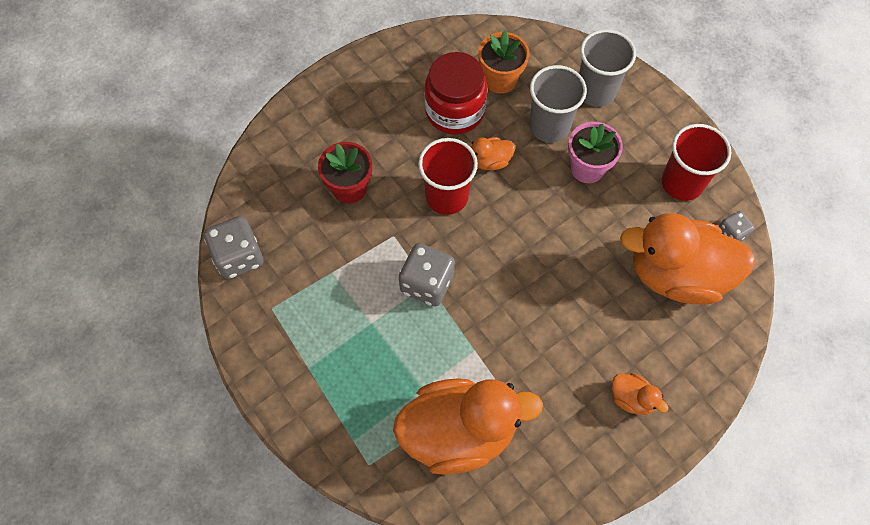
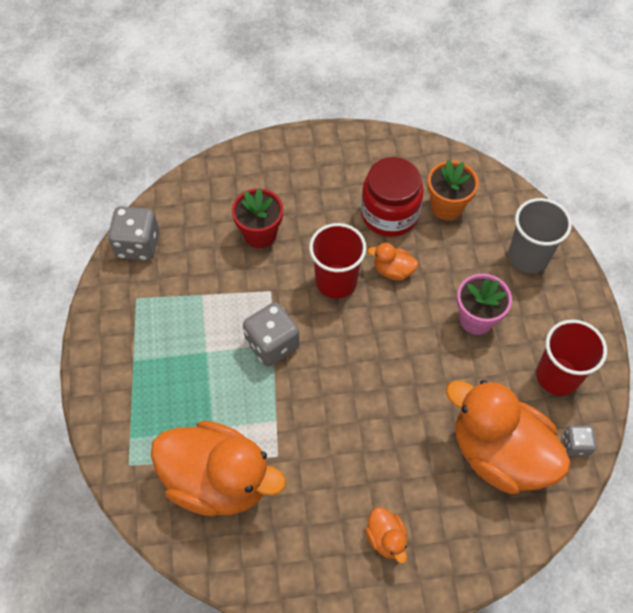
camera: 30 degrees right, 5 degrees down
grey cup [529,65,587,143] -> none

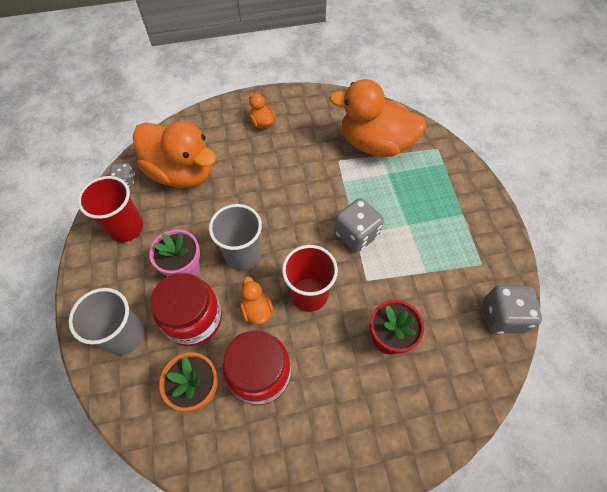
camera: 175 degrees right, 0 degrees up
orange duck [367,243,418,281] -> orange duck turned 120 degrees counterclockwise [240,277,273,325]
none -> red jar [150,273,222,346]
none -> grey cup [209,204,262,271]

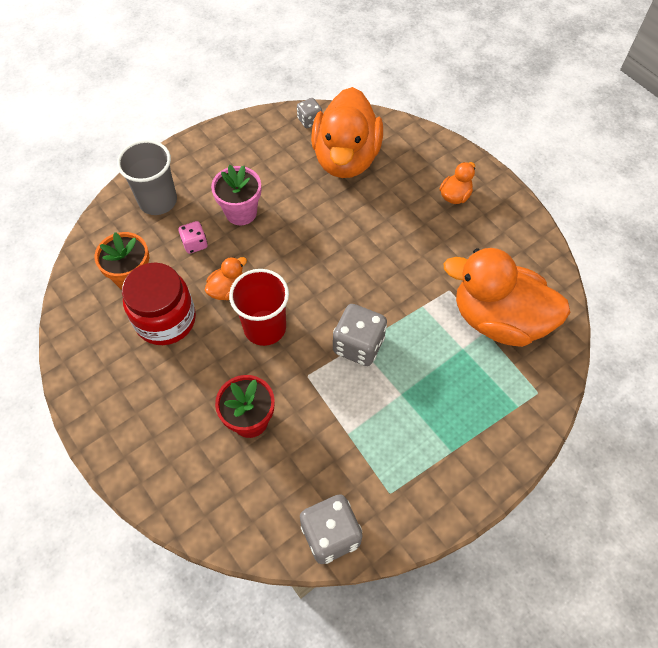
camera: 65 degrees right, 0 degrees up
red cup [77,176,143,242] -> none
red jar [150,273,222,346] -> pink dice [179,221,207,254]
grey cup [209,204,262,271] -> none
orange duck [329,79,427,157] -> orange duck turned 60 degrees counterclockwise [444,248,570,347]

